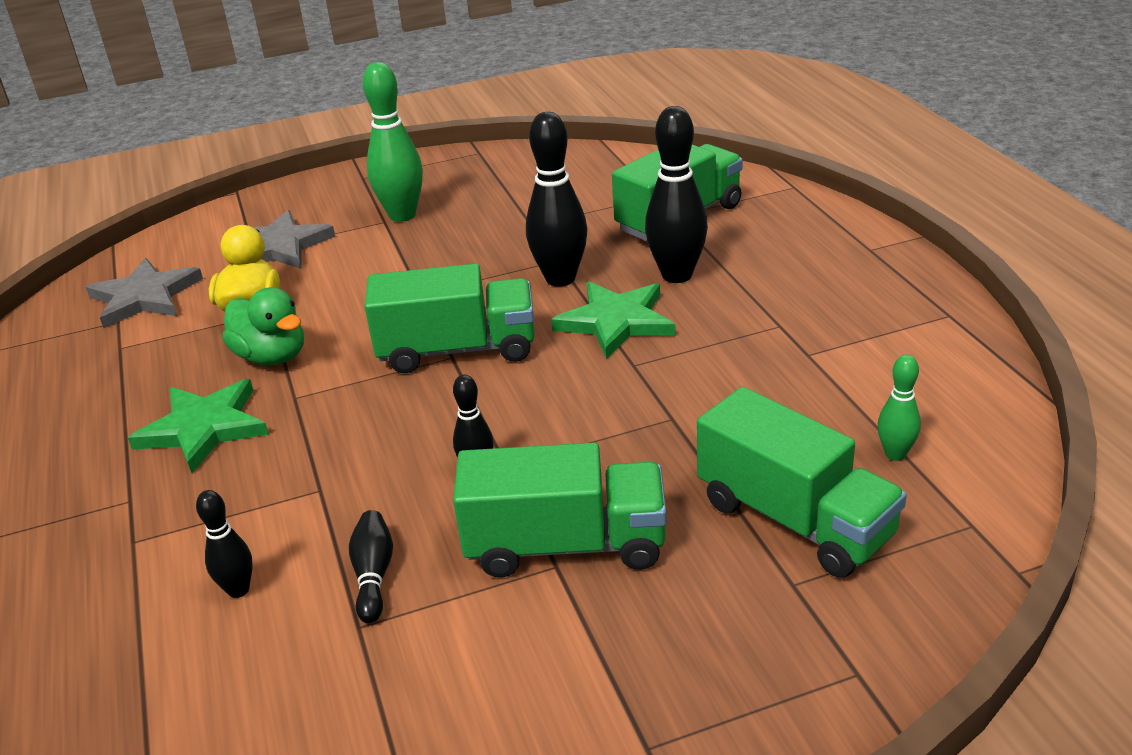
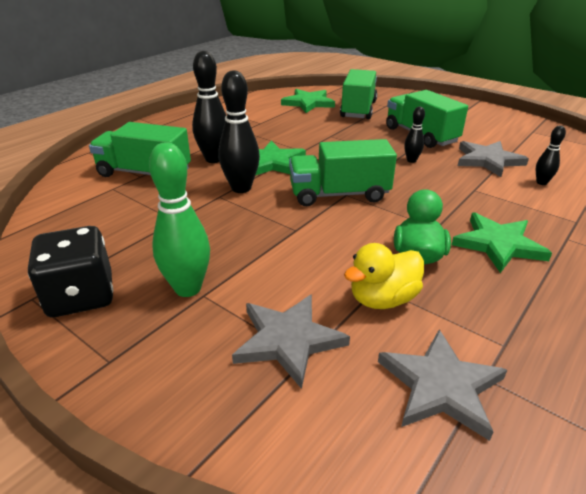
camera: 125 degrees left, 0 degrees up
black bowling pin [349,510,393,623] -> grey star [458,141,529,177]
green truck [365,264,535,373] -> green truck turned 60 degrees counterclockwise [289,139,397,206]
green bowling pin [878,355,921,461] -> green star [281,89,335,113]
none -> black dice [28,226,113,317]

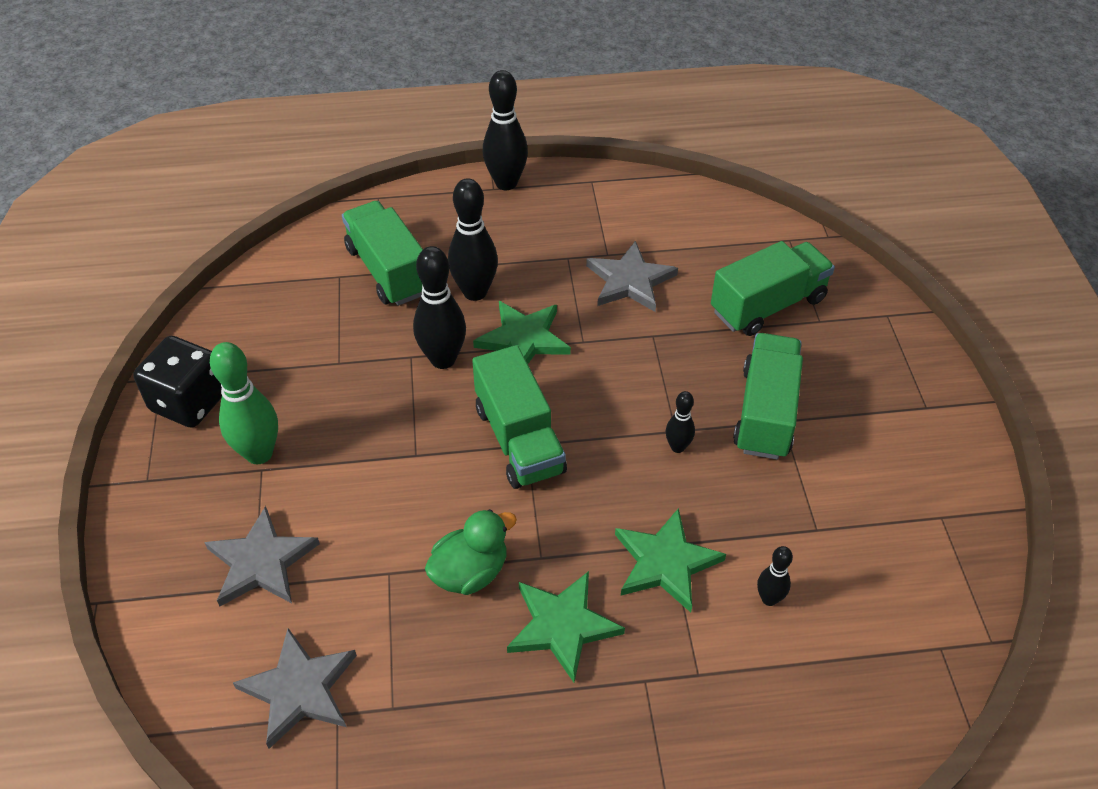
camera: 45 degrees right, 15 degrees up
green star [281,89,335,113] -> green star moved to [615,508,726,613]
green truck [289,139,397,206] -> green truck turned 150 degrees counterclockwise [472,345,567,489]
yellow duck [344,243,424,309] -> none
grey star [458,141,529,177] -> grey star moved to [586,241,678,312]
none -> black bowling pin [483,70,528,190]

